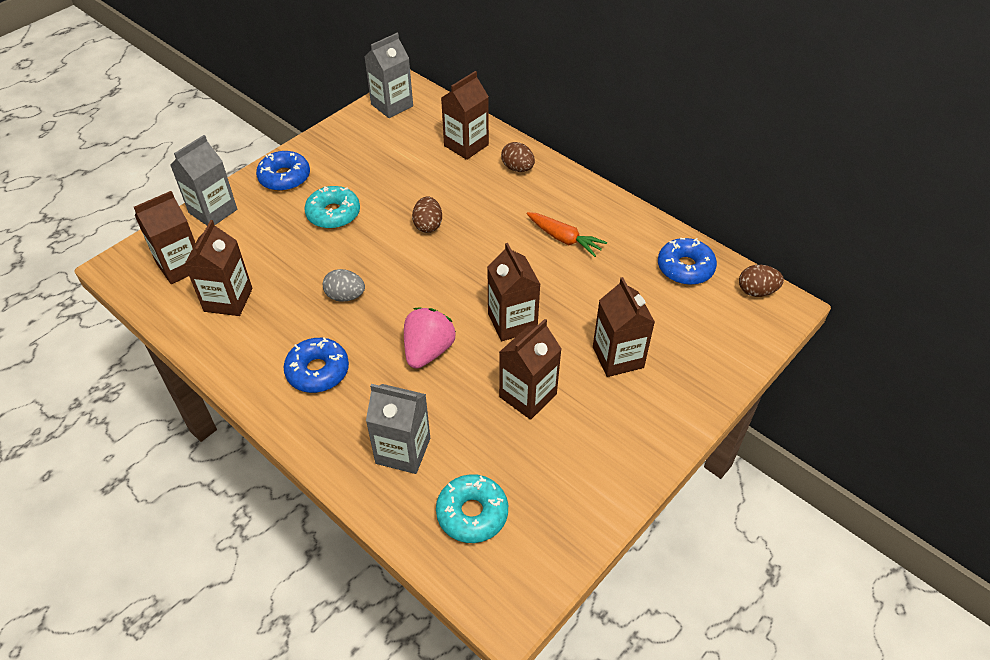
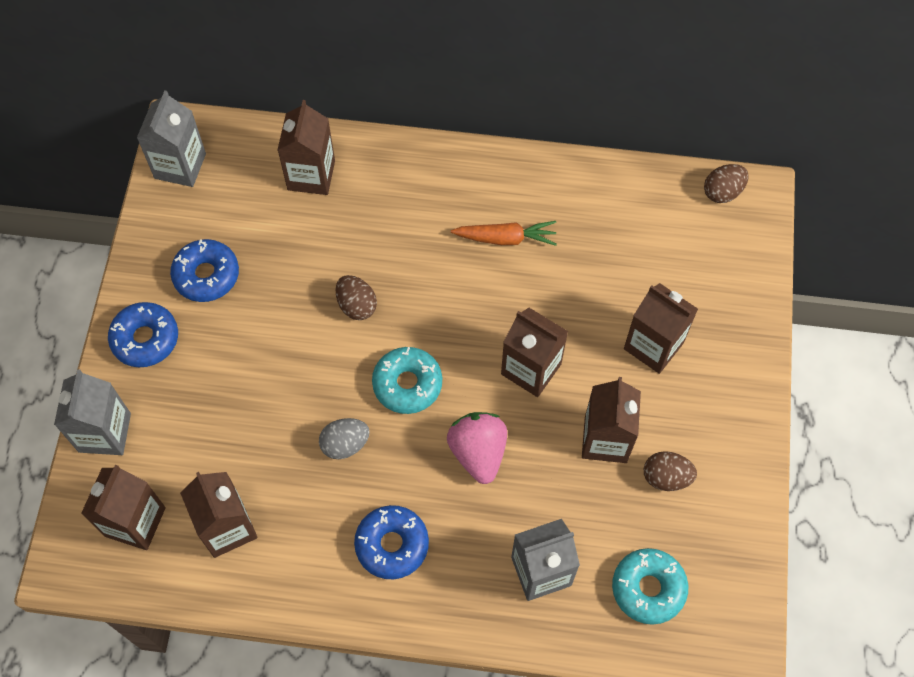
camera: 35 degrees left, 15 degrees up
turquoise donut [304,186,360,229] -> turquoise donut moved to [372,347,442,414]
brown egg [501,142,535,172] -> brown egg moved to [644,451,697,491]
blue donut [658,238,717,285] -> blue donut moved to [170,239,239,302]

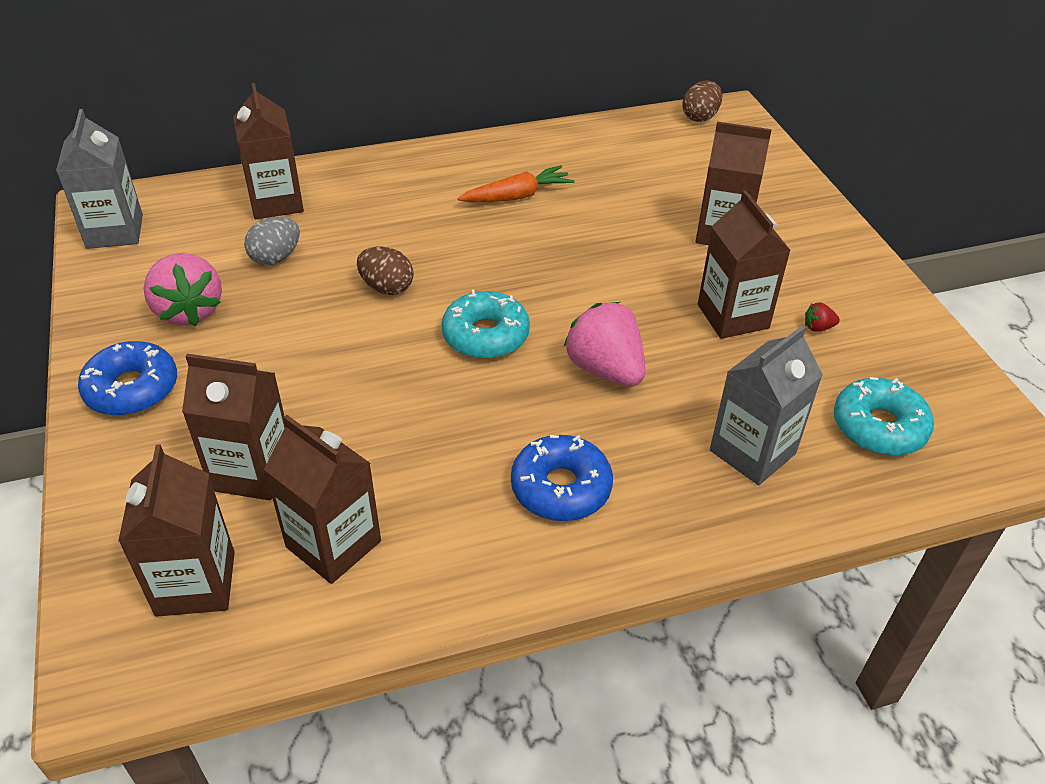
camera: 25 degrees left, 20 degrees down
grey carton [54,369,131,455] -> none
blue donut [170,239,239,302] -> pink strawberry [143,253,222,326]
grey egg [319,418,370,459] -> grey egg moved to [244,216,300,265]
brown carton [501,308,568,397] -> brown carton moved to [182,354,286,500]
brown egg [644,451,697,491] -> red strawberry [805,302,840,332]

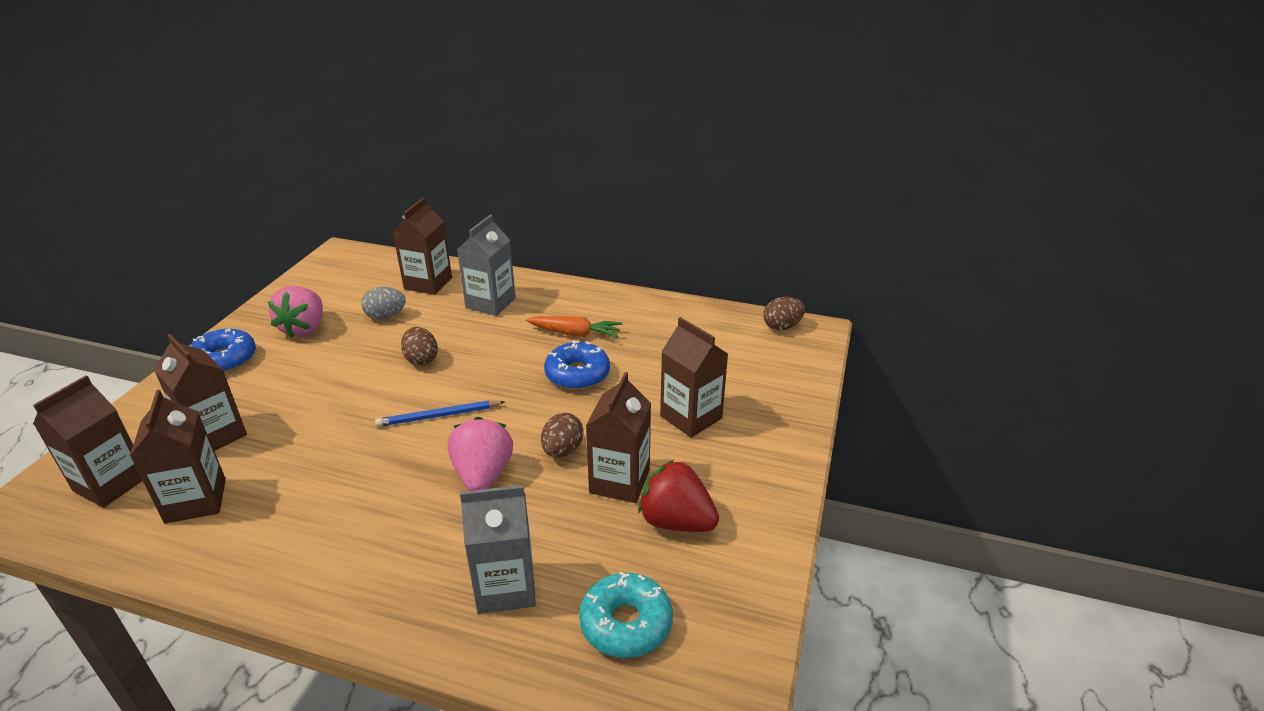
camera: 35 degrees right, 10 degrees down
grey carton [56,109,143,249] -> grey carton moved to [457,214,516,316]
turquoise donut [441,289,530,359] -> blue pencil [375,400,505,427]
blue donut [511,435,613,521] -> blue donut moved to [544,341,610,390]
red strawberry [805,302,840,332] -> red strawberry [638,460,719,532], size x2.46
none -> brown egg [541,413,584,458]

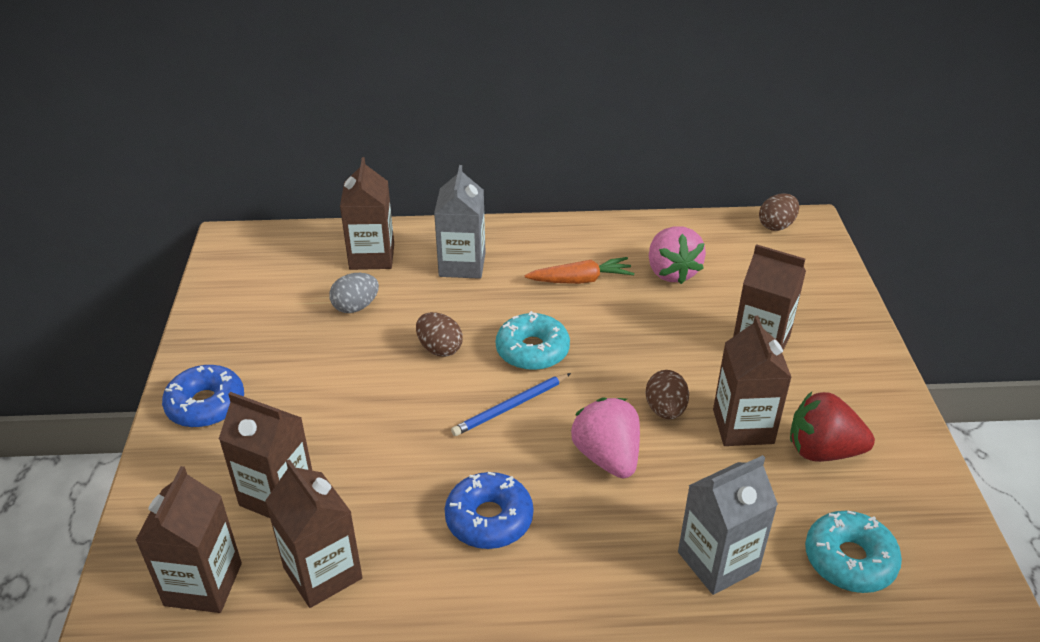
camera: 20 degrees left, 5 degrees up
pink strawberry [268,286,323,338] -> pink strawberry moved to [649,226,706,284]
blue donut [544,341,610,390] -> blue donut moved to [445,472,533,549]
none -> turquoise donut [496,311,570,371]

